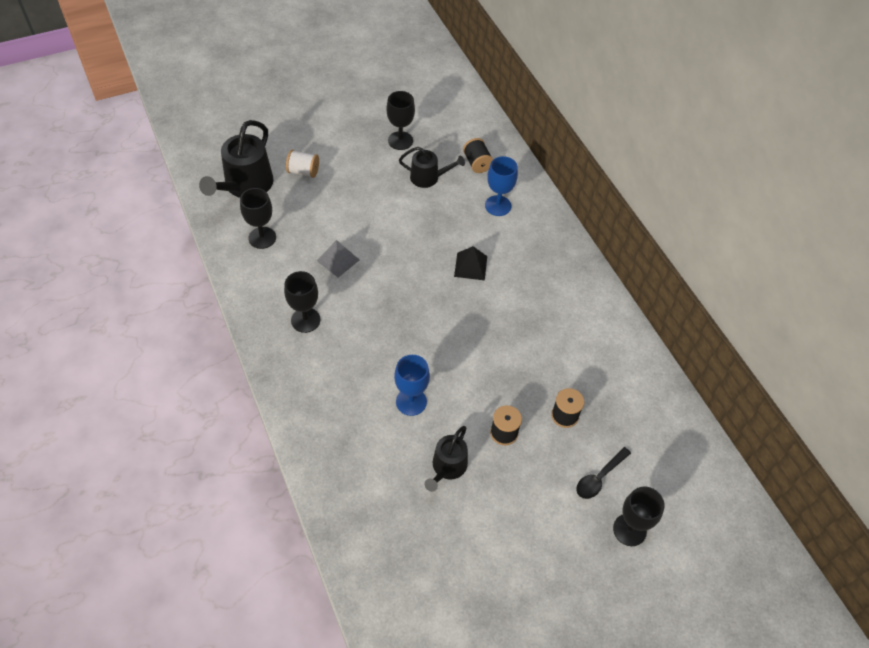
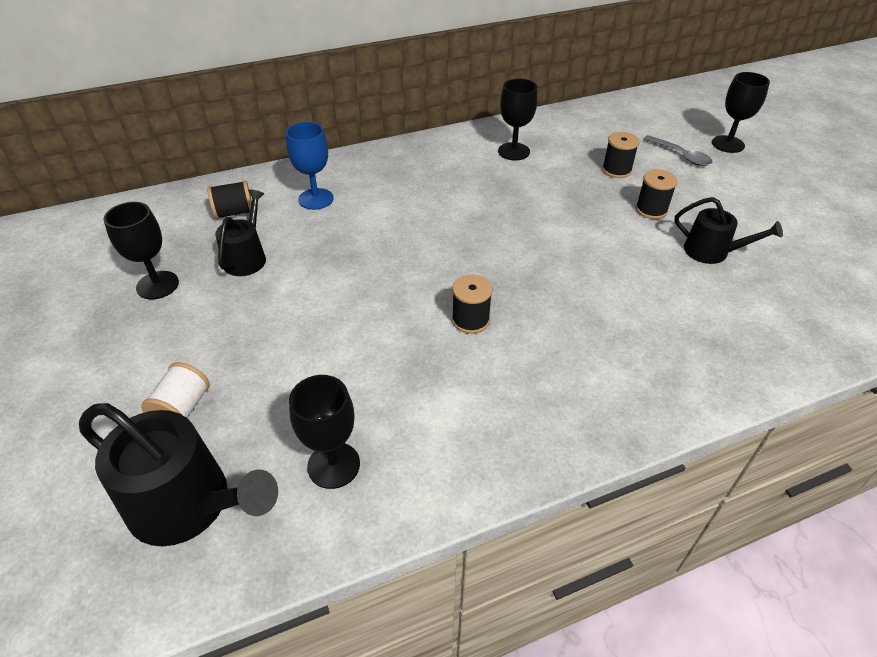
camera: 85 degrees left, 10 degrees down
black goblet [284,271,321,333] -> black goblet moved to [498,79,538,160]
grey pyramid [317,240,359,278] -> none
blue goblet [394,355,430,416] -> none
black pyramid [454,246,487,280] -> none
black spoon [576,447,631,499] -> grey spoon [643,135,712,166]
none -> black spool [452,275,492,334]

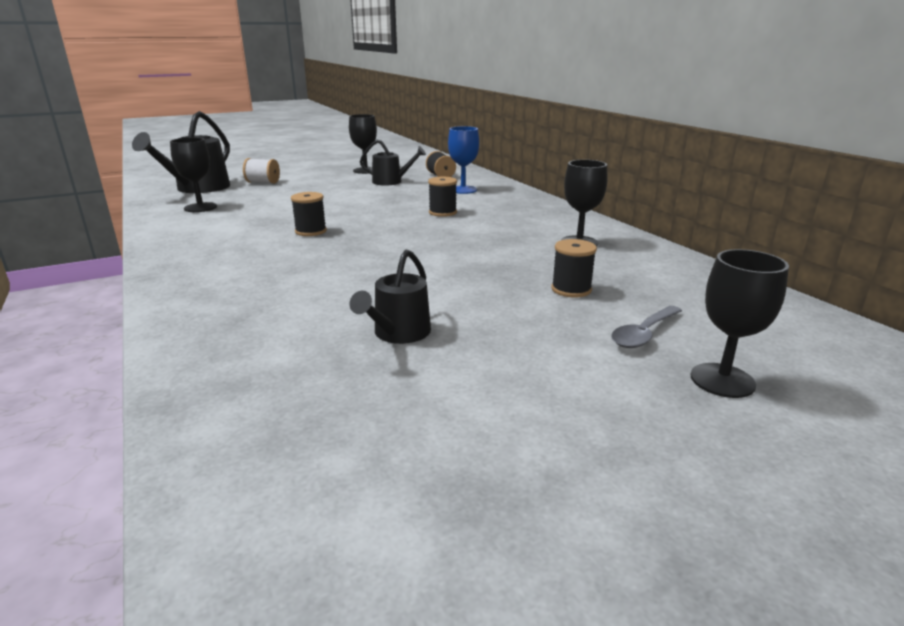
camera: 85 degrees right, 20 degrees down
black spool [635,169,678,219] -> black spool moved to [428,177,457,217]

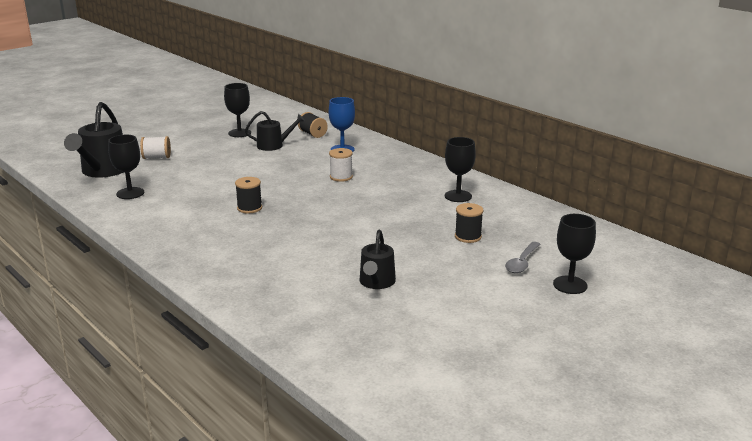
camera: 15 degrees left, 0 degrees up
black spool [428,177,457,217] -> white spool [329,148,353,182]

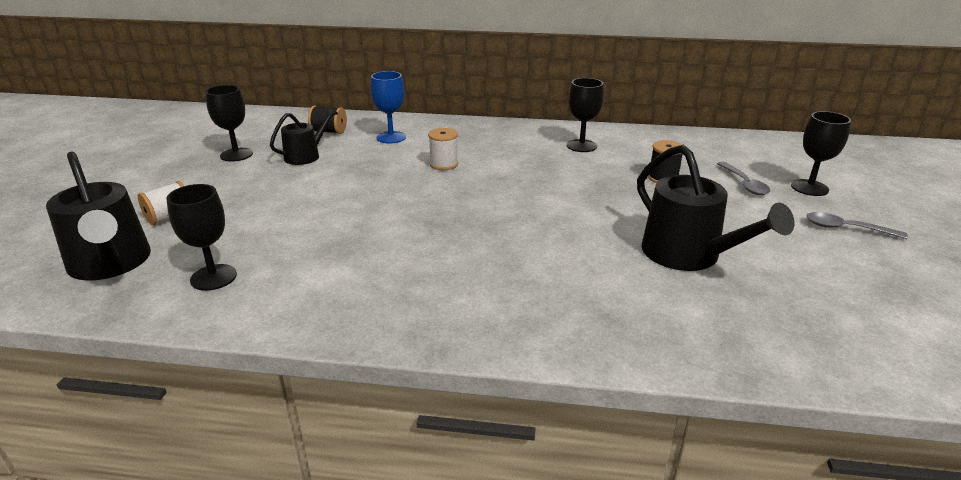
camera: 40 degrees left, 5 degrees up
black spool [235,177,262,213] -> none
black watering can [359,230,396,289] -> black watering can [637,144,795,271], size x1.67
none -> grey spoon [806,212,908,239]

